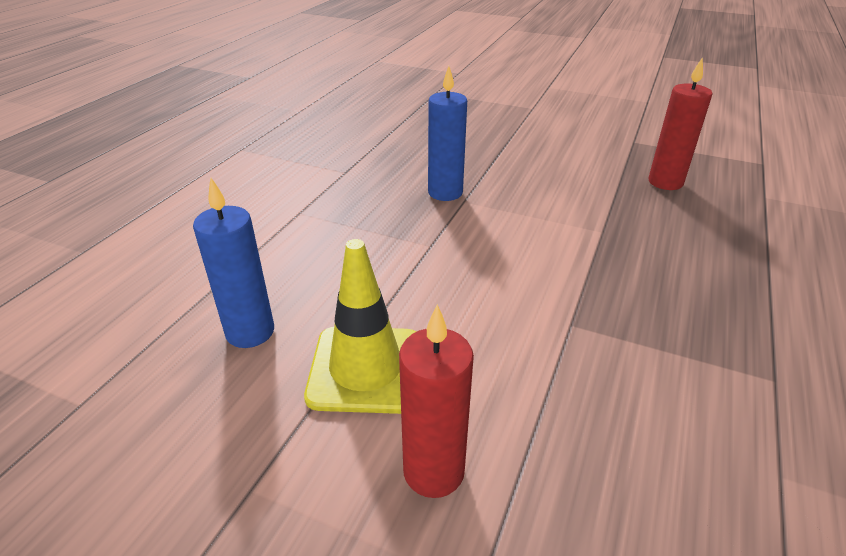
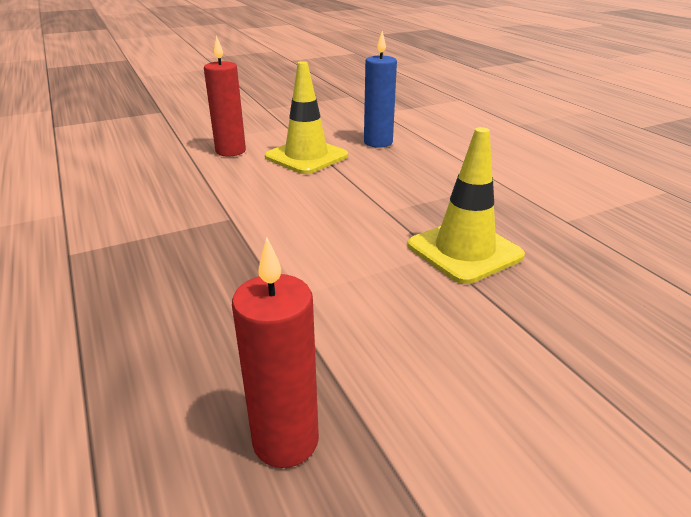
camera: 130 degrees right, 5 degrees down
blue candle [428,66,467,201] -> yellow traffic cone [408,127,525,284]

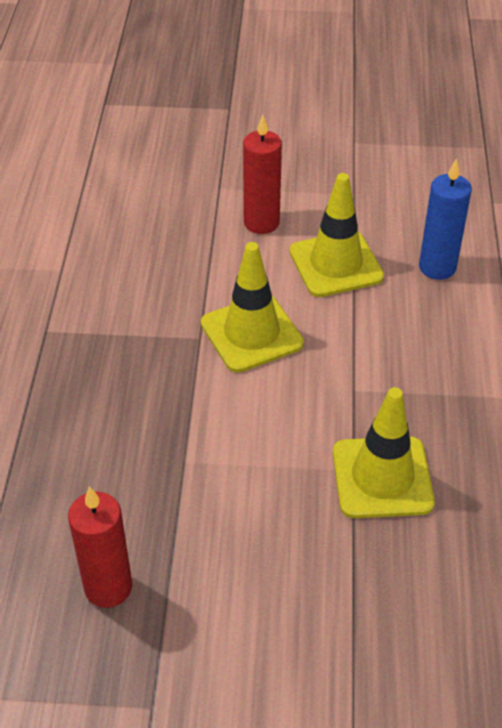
camera: 30 degrees right, 15 degrees up
none -> yellow traffic cone [201,242,304,373]

